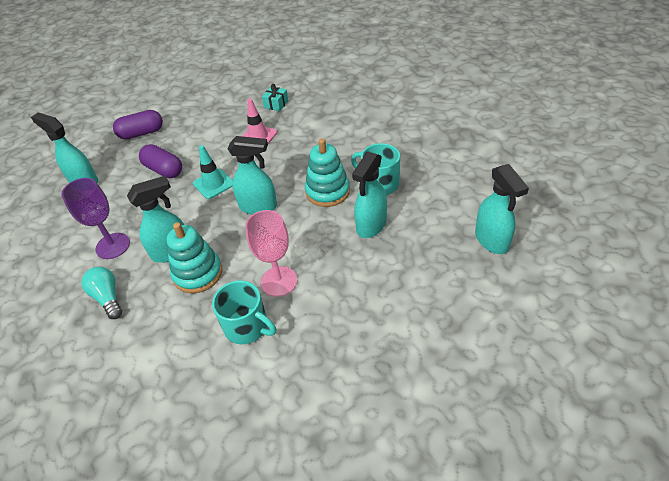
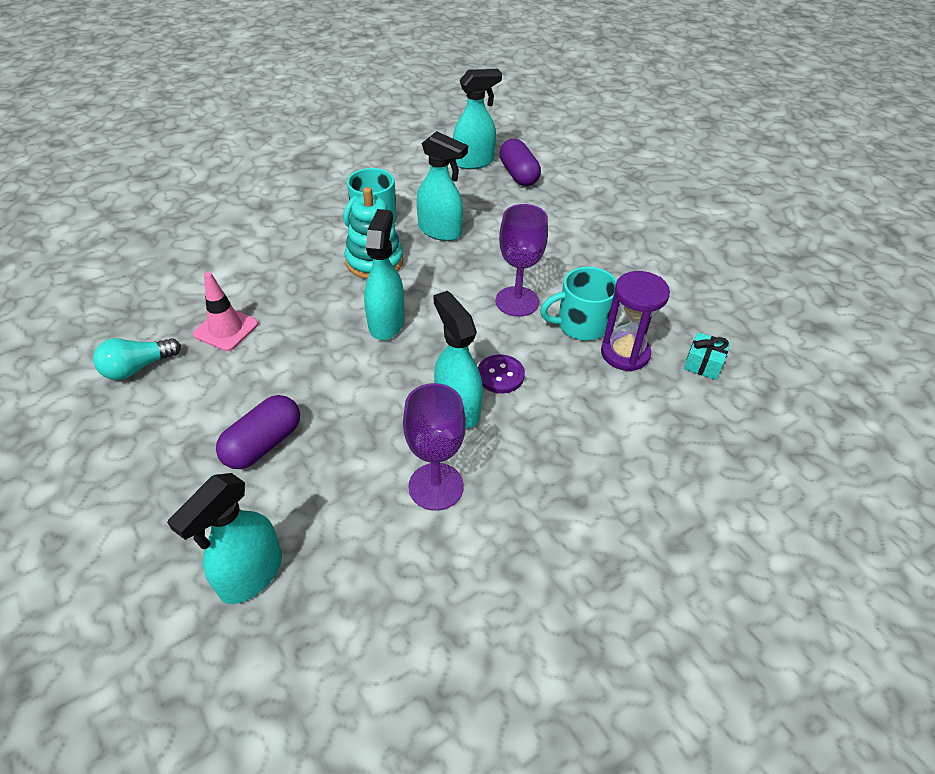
camera: 95 degrees left, 0 degrees up
turquoise light bulb [81,267,122,319] -> turquoise light bulb moved to [93,338,181,380]
purple capsule [113,110,163,139] -> purple capsule moved to [499,139,541,186]
turquoise stacking toy [167,222,222,293] -> purple button [478,355,525,393]
turquoise traffic cone [193,145,233,199] -> none
turquoise mug [212,280,276,344] -> turquoise mug turned 135 degrees counterclockwise [540,267,617,341]
pink goblet [245,210,297,297] -> purple goblet [496,204,548,317]
turquoise gift [262,84,289,111] -> turquoise gift moved to [684,332,730,380]
none -> purple hourglass [601,271,670,371]

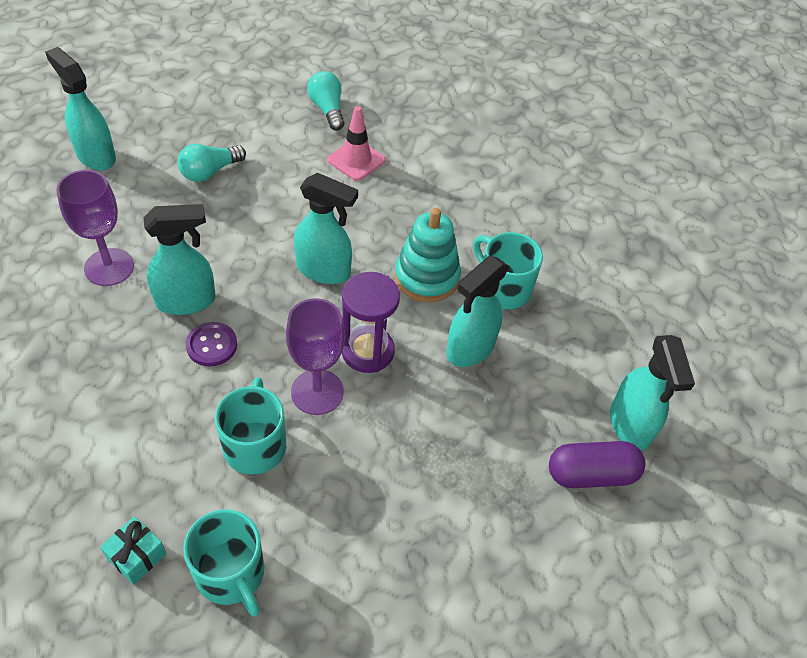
camera: 100 degrees right, 5 degrees up
purple capsule [216,395,300,469] -> turquoise light bulb [177,144,246,182]
purple hourglass [601,271,670,371] -> purple hourglass moved to [342,272,400,373]
none -> turquoise mug [183,509,265,617]

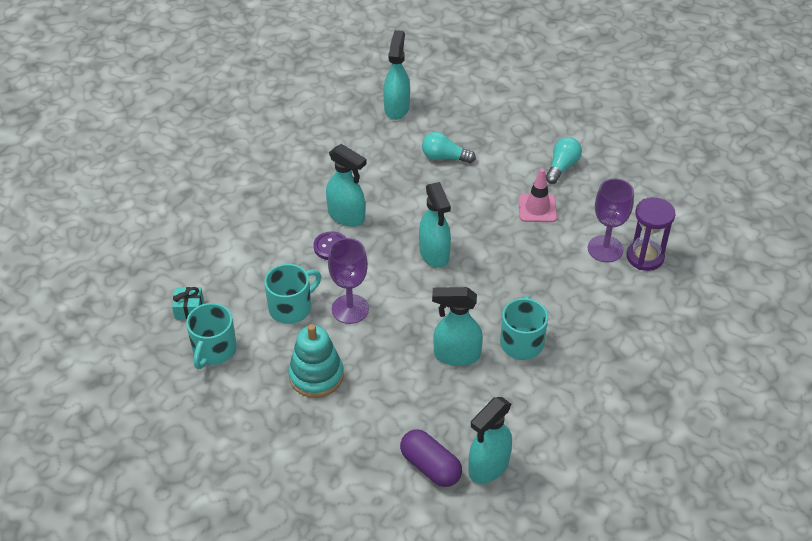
camera: 55 degrees right, 5 degrees down
purple goblet [56,170,134,286] -> purple goblet moved to [588,178,634,262]
purple hourglass [342,272,400,373] -> purple hourglass moved to [626,197,676,271]
turquoise stacking toy [395,208,461,302] -> turquoise stacking toy moved to [288,324,344,398]

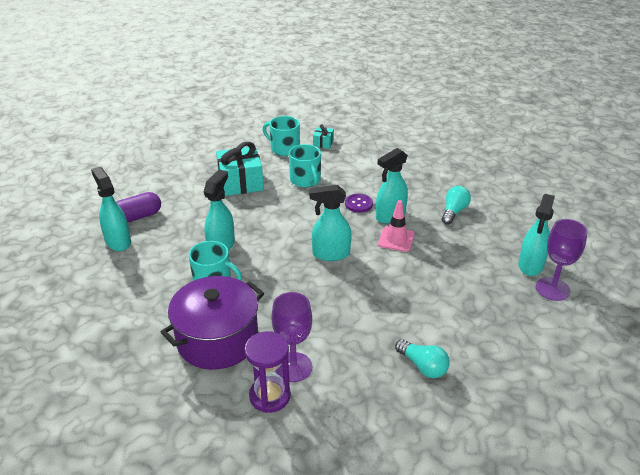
camera: 105 degrees right, 10 degrees down
turquoise stacking toy [288,324,344,398] -> turquoise gift [216,142,264,196]
purple goblet [328,238,369,324] -> purple goblet moved to [536,219,588,301]
turquoise spray bottle [383,30,410,120] -> turquoise spray bottle turned 90 degrees clockwise [518,194,555,276]
turquoise light bulb [422,132,476,163] -> turquoise light bulb moved to [442,186,471,225]
pink traffic cone [518,168,557,222] -> pink traffic cone moved to [378,200,415,252]
none -> purple pot [161,276,264,370]

